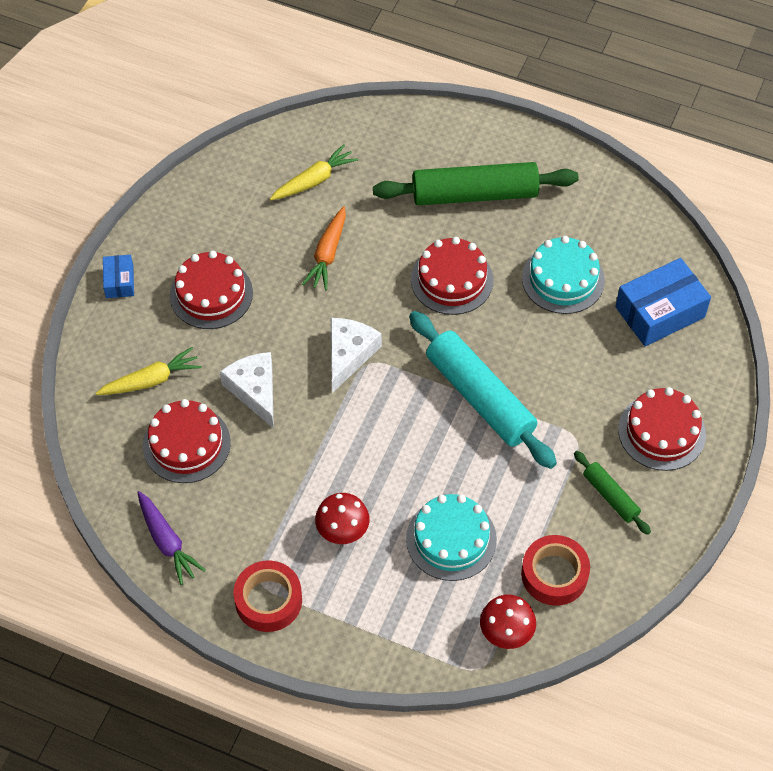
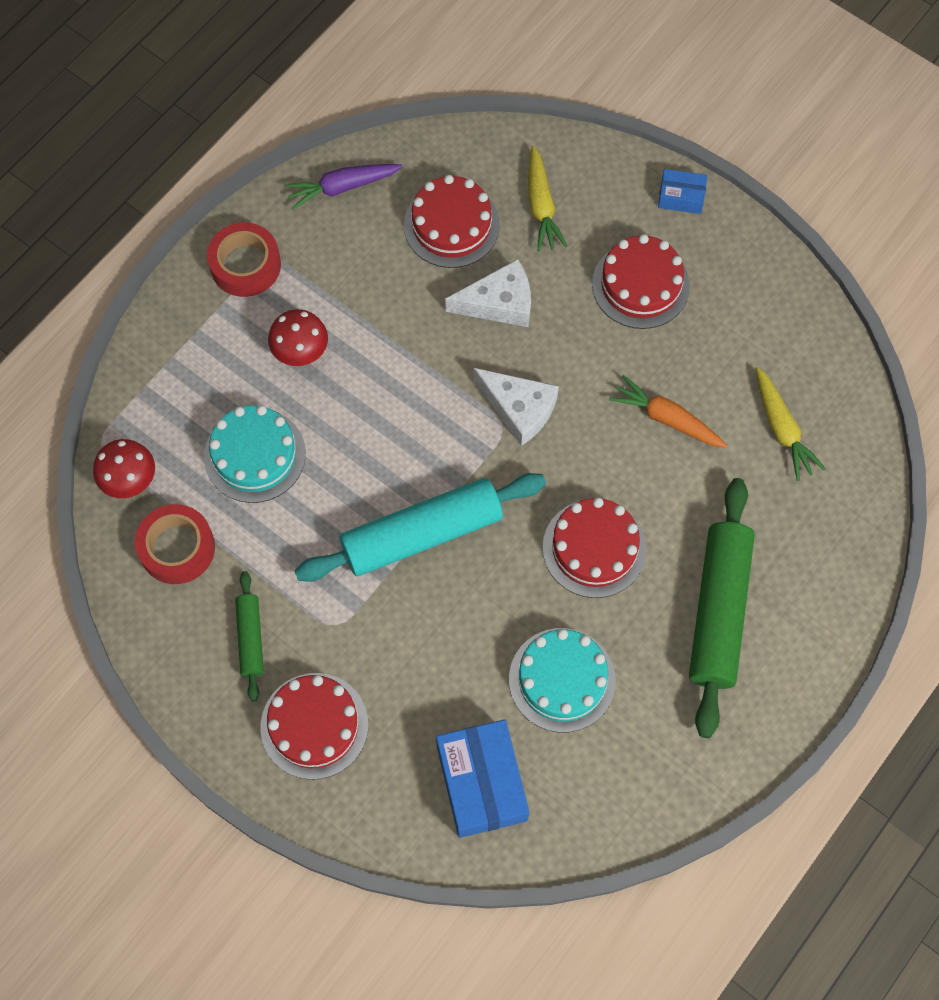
camera: 105 degrees right, 10 degrees up
green rolling pin [574,451,651,535] -> green rolling pin turned 75 degrees counterclockwise [235,571,264,702]

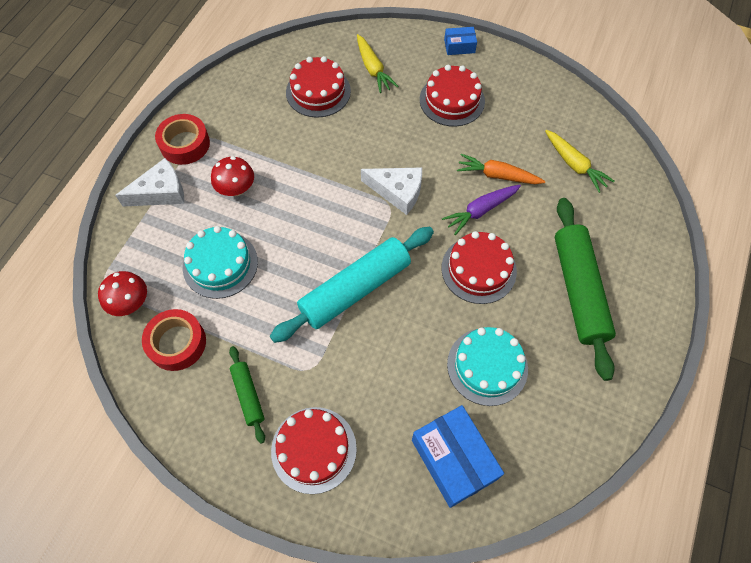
camera: 15 degrees left, 5 degrees down
purple carrot [284,164,403,210] -> purple carrot moved to [442,185,521,235]
white cheese [445,259,531,327] -> white cheese moved to [115,158,184,207]

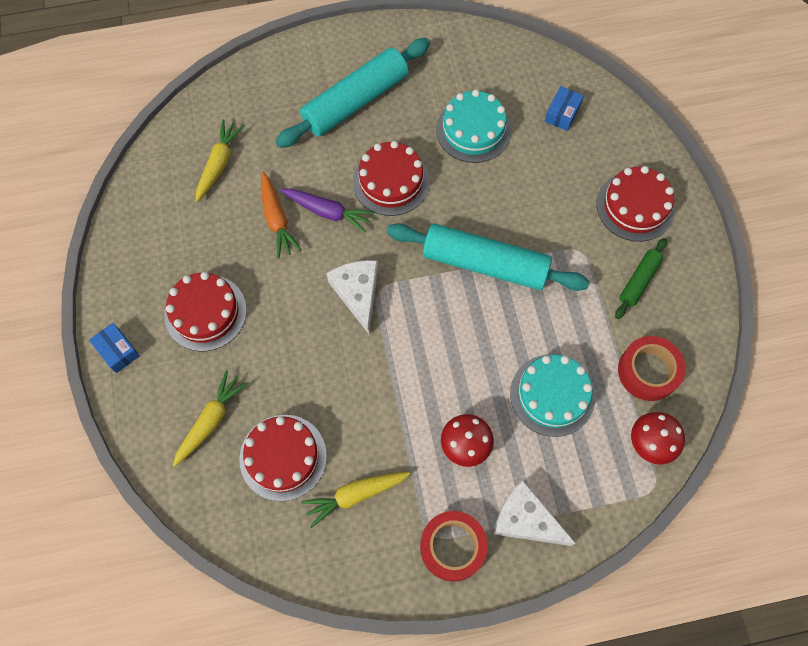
camera: 125 degrees left, 5 degrees up
blue box [412,405,504,508] -> blue box [544,86,584,131], size x0.52
green rolling pin [555,198,616,381] -> turquoise rolling pin [276,38,430,148]
none -> yellow carrot [301,472,410,528]

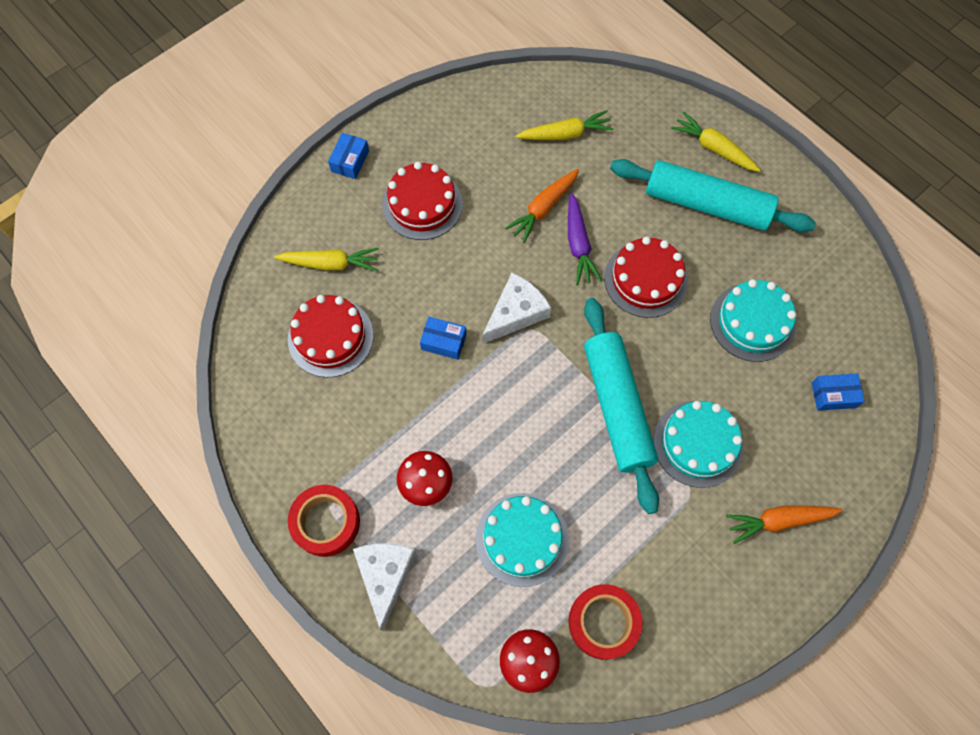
camera: 60 degrees right, 0 degrees up
yellow carrot [301,472,410,528] -> yellow carrot moved to [671,112,761,172]
red cake [596,166,675,242] -> orange carrot [726,506,843,544]
green rolling pin [615,238,667,319] -> none
none -> blue box [420,317,467,360]
none -> turquoise cake [653,401,743,488]

